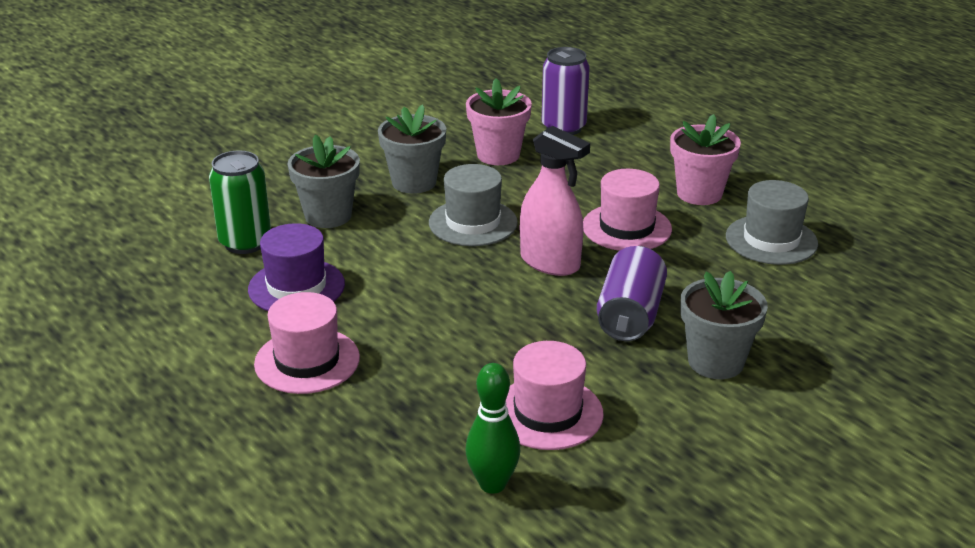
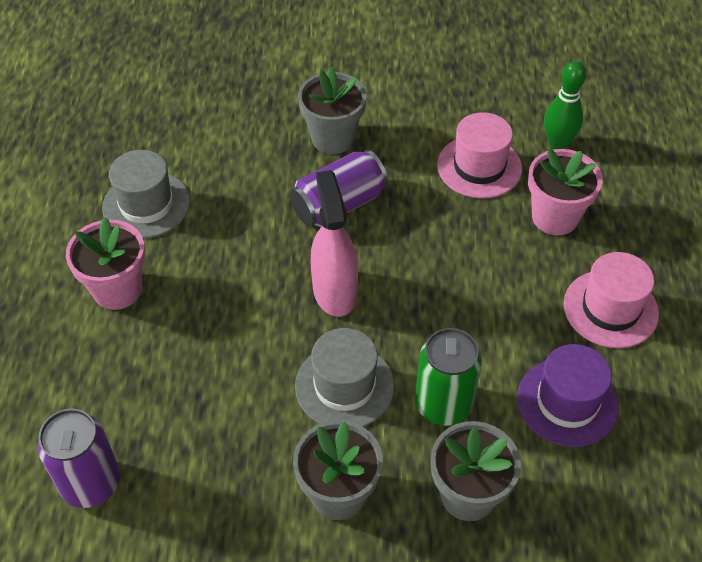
camera: 140 degrees left, 20 degrees up
green can [209,150,271,254] -> green can moved to [415,328,482,426]
pink flower pot [466,78,532,165] -> pink flower pot moved to [528,149,603,235]
pink hat [583,169,672,251] -> none

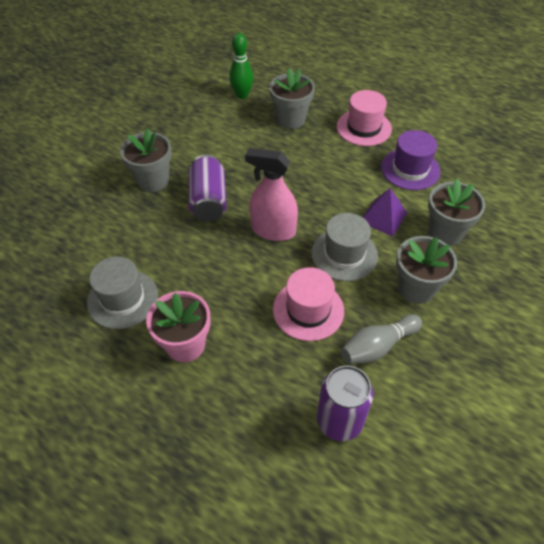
camera: 60 degrees left, 0 degrees up
green can [415,328,482,426] -> purple pyramid [363,188,407,237]
pink hat [437,112,522,199] -> pink hat moved to [273,267,344,341]
pink flower pot [528,149,603,235] -> grey flower pot [269,68,315,129]
none -> grey bowling pin [341,314,422,364]

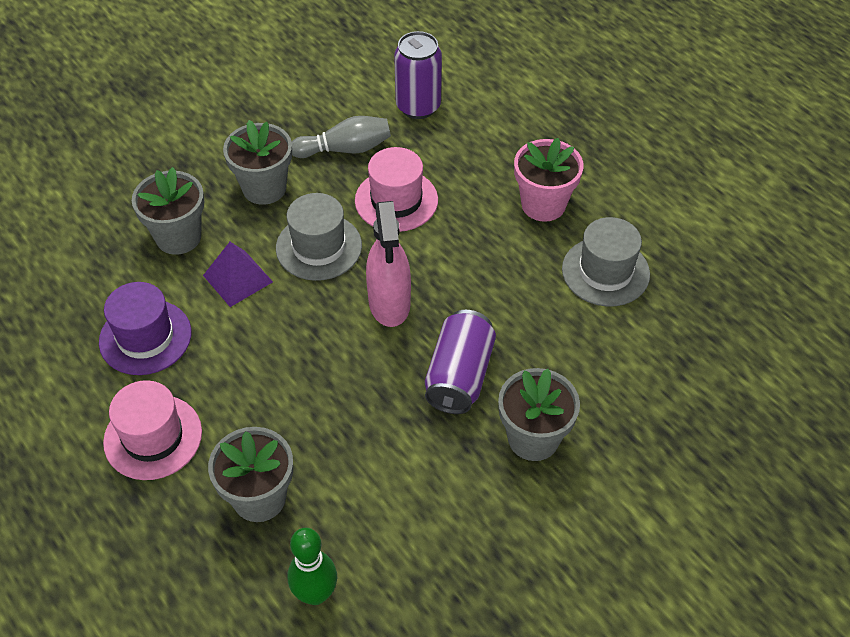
camera: 160 degrees left, 0 degrees up
pink spray bottle [245,148,298,241] -> pink spray bottle turned 45 degrees clockwise [366,201,411,327]

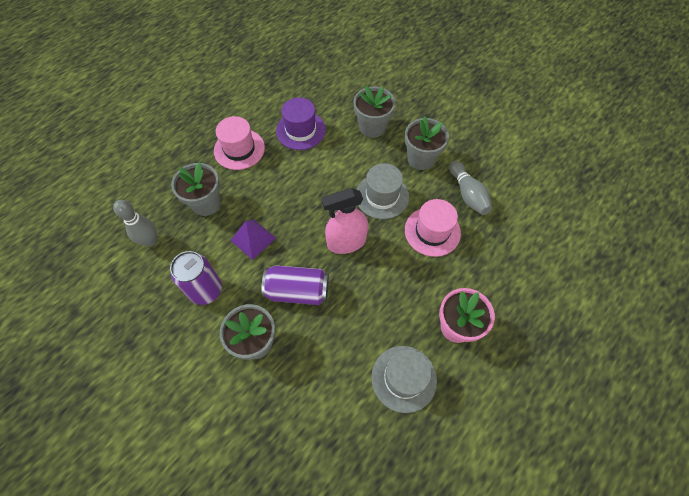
camera: 80 degrees right, 10 degrees up
purple pyramid [203,242,273,307] -> purple pyramid moved to [230,219,276,260]
green bowling pin [287,528,337,605] -> grey bowling pin [113,200,157,247]
purple can [394,31,442,119] -> purple can moved to [170,251,222,305]

